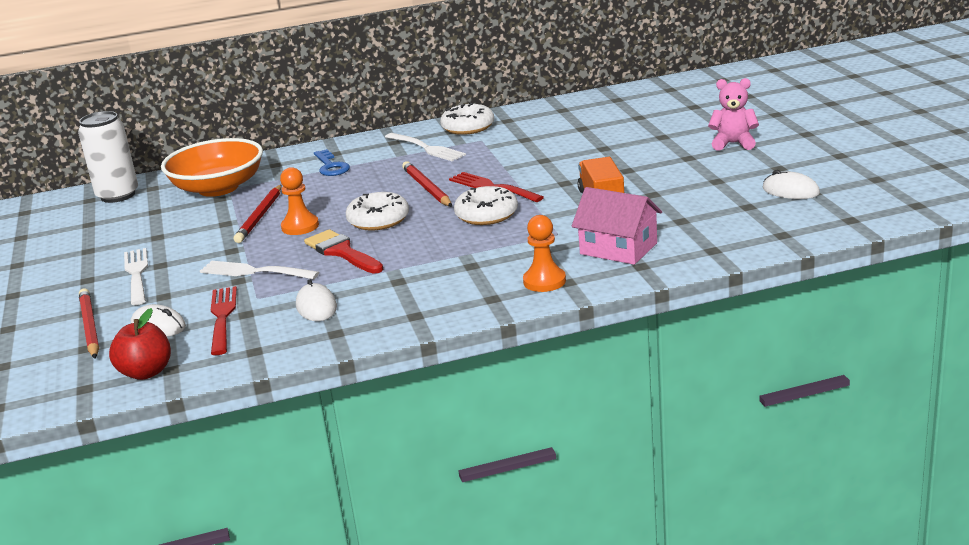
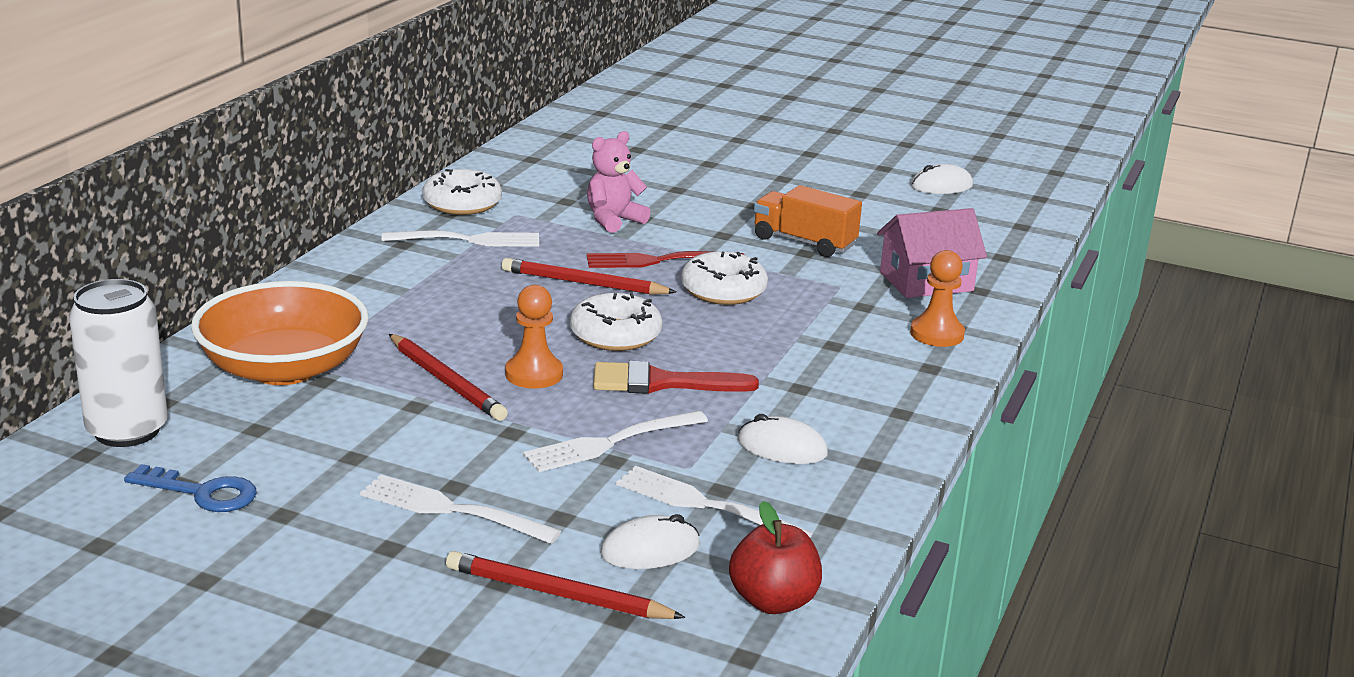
camera: 55 degrees left, 0 degrees up
red fork [211,286,237,355] -> white fork [616,466,813,538]
blue key [314,149,350,176] -> blue key moved to [124,464,257,512]
pink teddy bear [708,78,759,151] -> pink teddy bear moved to [587,131,651,233]

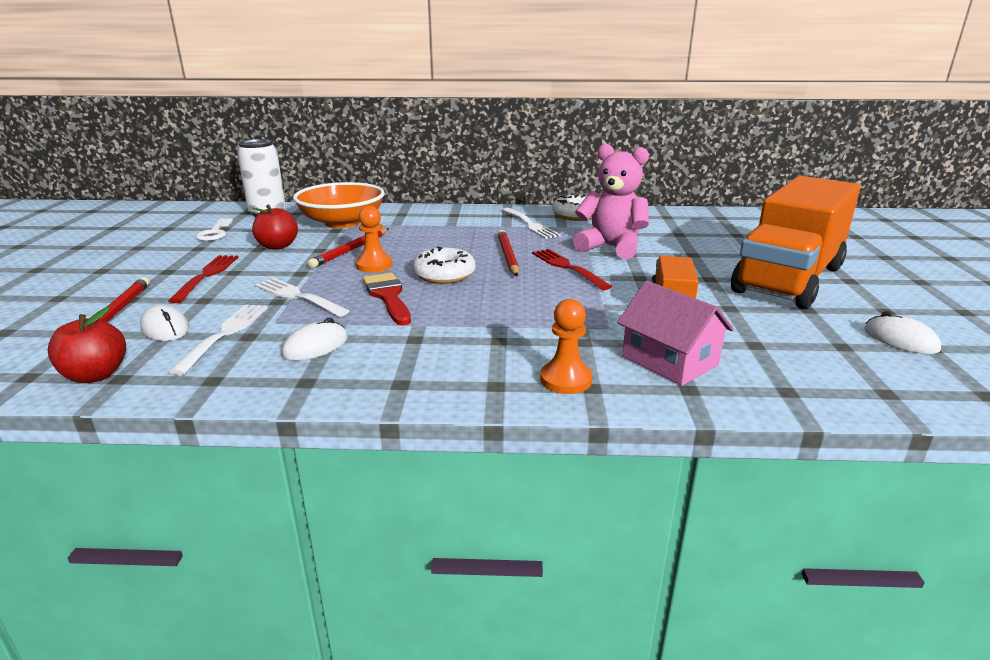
camera: 70 degrees right, 0 degrees up
blue key [124,464,257,512] -> white key [195,218,233,241]
white fork [360,475,561,544] -> red fork [168,255,238,303]
pink teddy bear [587,131,651,233] -> pink teddy bear [573,144,649,259], size x1.57
white donut [681,252,768,305] -> none
white mouse [738,414,828,464] -> white mouse turned 45 degrees clockwise [282,318,348,361]
none -> red apple [252,204,298,249]
none -> orange truck [731,176,860,309]

